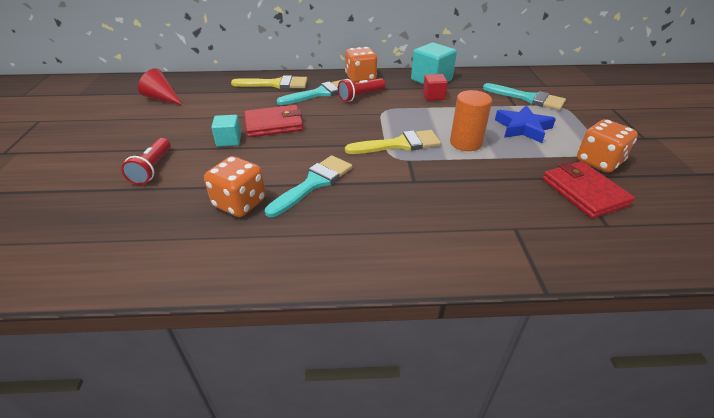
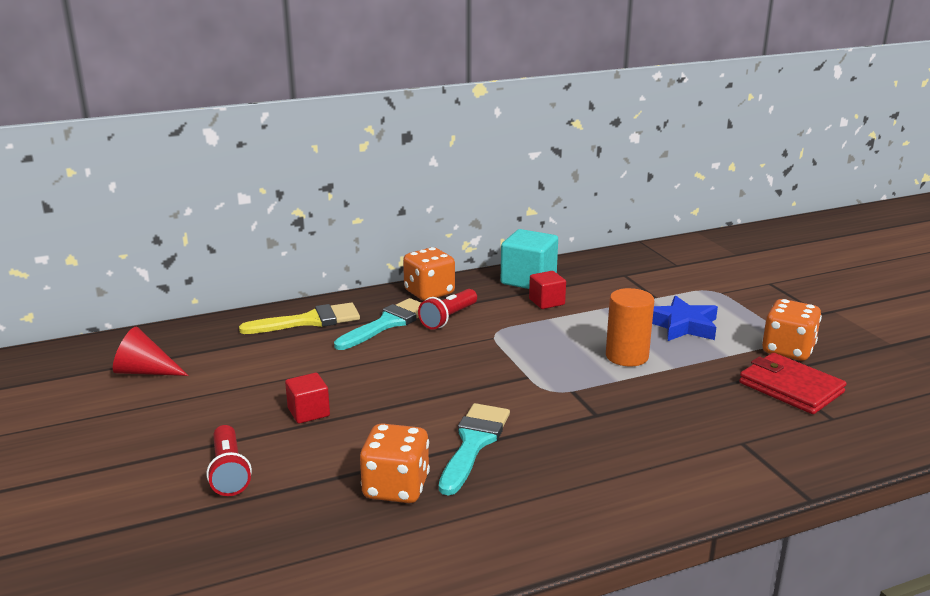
camera: 20 degrees left, 15 degrees down
turquoise cube [211,115,241,147] -> red cube [285,373,330,424]
red wallet [244,105,303,137] -> none
yellow brush [345,130,441,154] -> none
turquoise brush [483,83,566,110] -> none

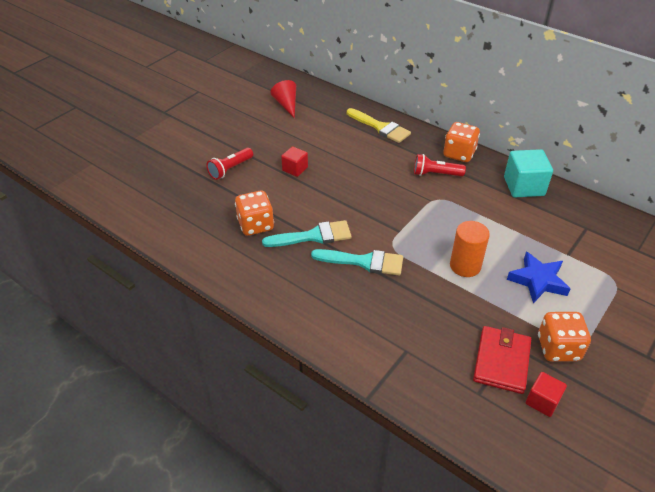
camera: 60 degrees right, 20 degrees up
turquoise brush [334,298,421,350] -> turquoise brush moved to [311,249,403,275]
red cube [529,271,566,309] -> red cube moved to [526,372,567,417]

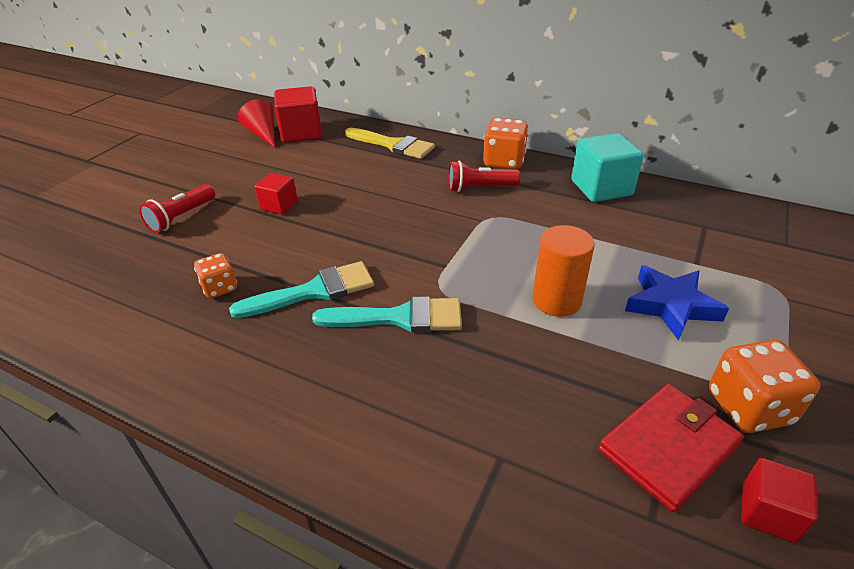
camera: 10 degrees left, 5 degrees down
orange dice [235,191,274,236] -> orange dice [194,253,237,298], size x0.62
red wallet [473,326,531,394] -> red wallet turned 45 degrees clockwise [599,384,744,512]
none -> red cube [274,86,322,143]

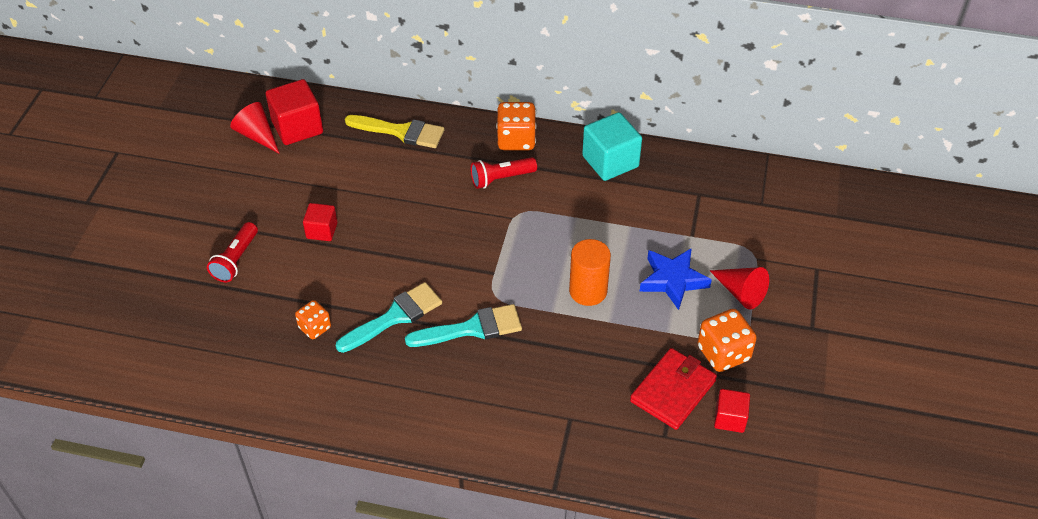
camera: 15 degrees left, 10 degrees up
none -> red cone [710,267,769,309]

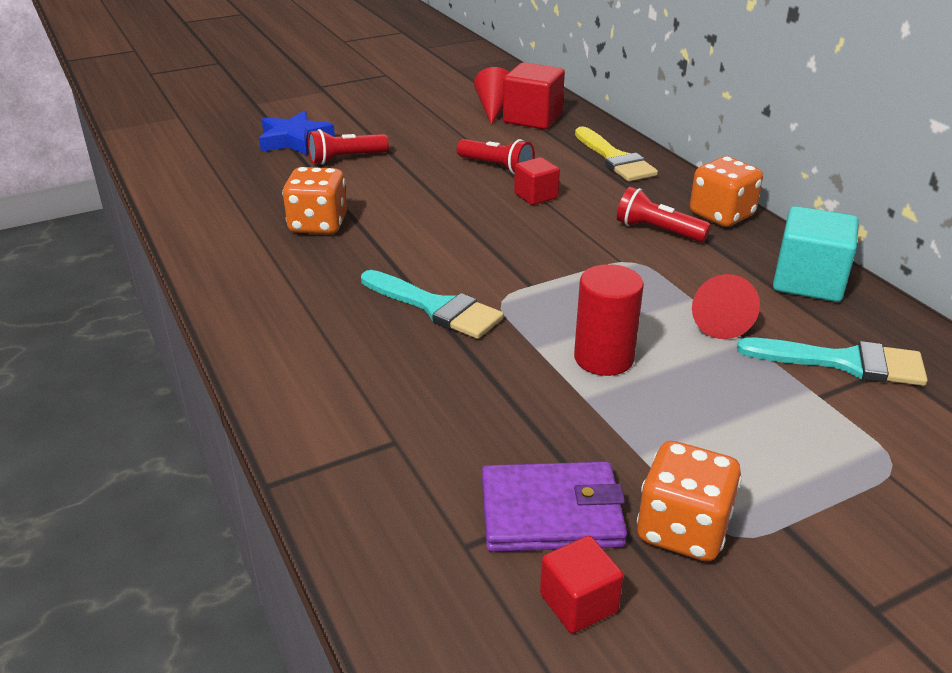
camera: 50 degrees right, 15 degrees down
orange dice [295,300,331,339] -> orange dice [282,167,347,234], size x1.62
red cube [303,203,337,241] -> red cube moved to [514,157,560,205]
turquoise brush [336,282,442,353] -> turquoise brush moved to [737,337,928,386]
orange cylinder [569,239,611,306] -> red cylinder [574,264,644,376]
red wallet [630,348,717,430] -> purple wallet [482,462,627,552]
blue star [639,248,712,310] -> blue star moved to [259,111,335,155]
red cone [710,267,769,309] -> red cone moved to [692,274,760,339]
none -> red flashlight [457,139,535,175]

